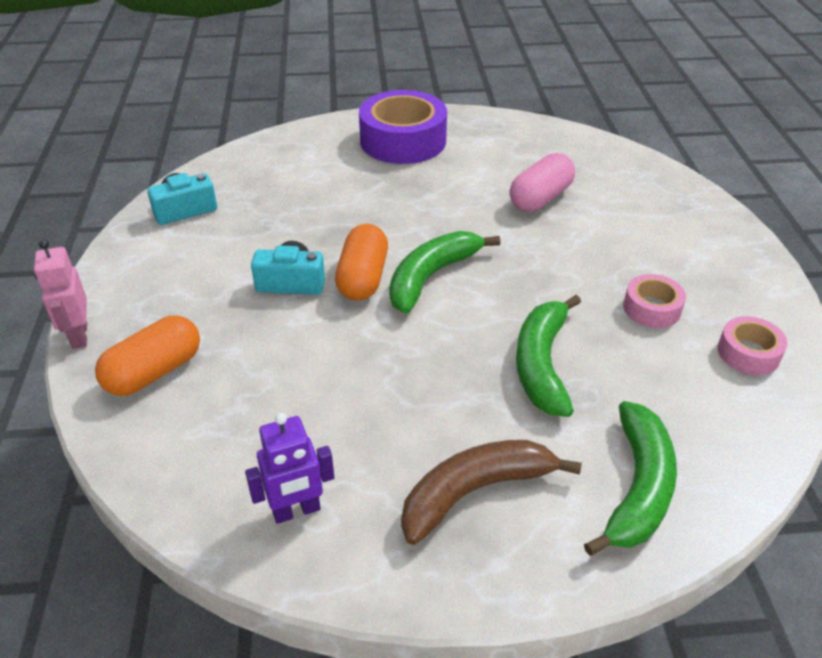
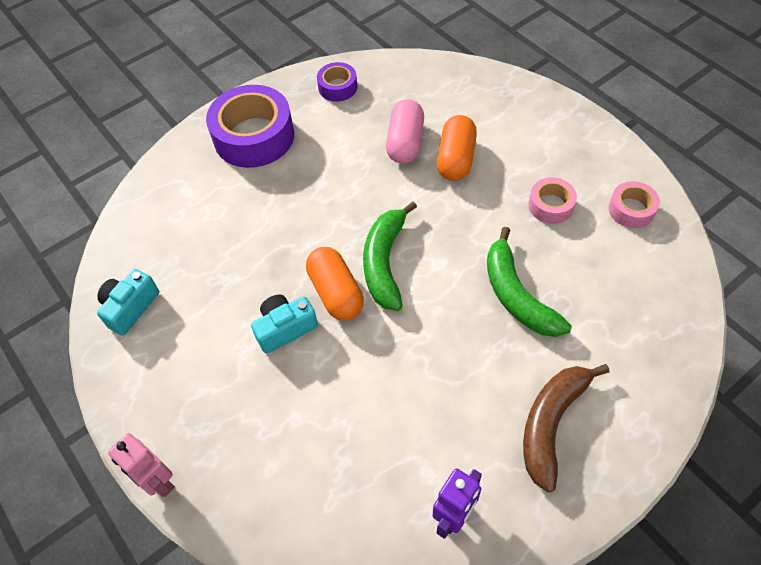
camera: 30 degrees left, 15 degrees up
orange capsule [95,315,200,396] -> orange capsule moved to [437,115,477,181]
green banana [584,401,677,556] -> none
none -> purple tape [317,62,357,102]

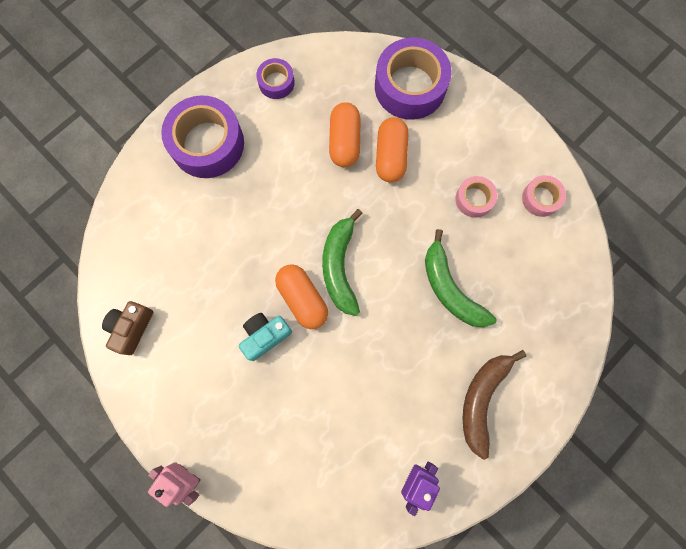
camera: 10 degrees left, 20 degrees up
turquoise camera [97,269,159,336] -> brown camera [102,301,153,355]
pink capsule [386,99,424,164] -> orange capsule [329,102,361,167]
none -> purple tape [375,38,452,120]

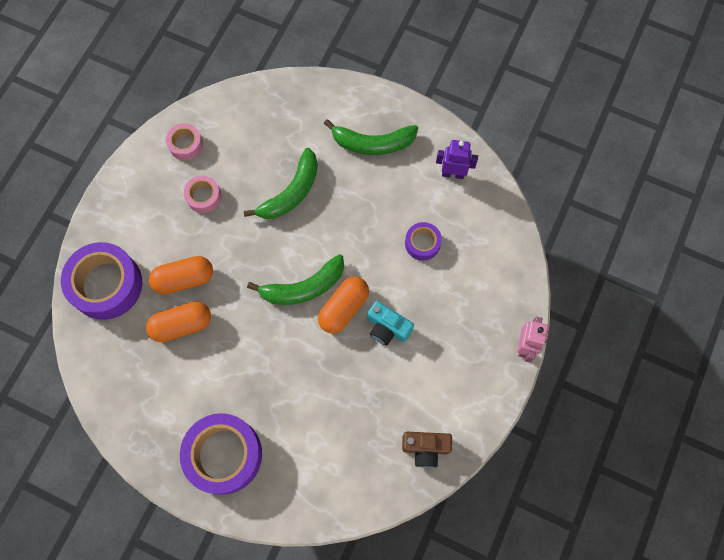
camera: 110 degrees left, 5 degrees down
purple tape [256,58,295,99] -> purple tape moved to [405,222,442,261]
brown banana [462,350,526,460] -> green banana [324,119,418,155]

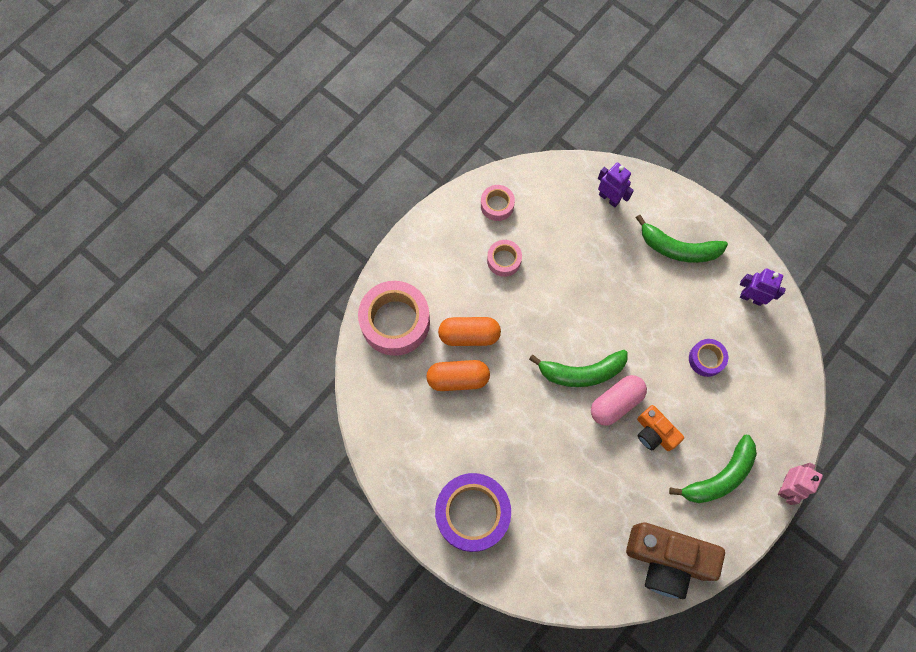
camera: 15 degrees right, 0 degrees up
purple tape [61,242,142,320] -> pink tape [358,281,430,356]
green banana [244,148,318,219] -> green banana moved to [669,435,757,503]
orange capsule [318,277,369,333] -> pink capsule [591,375,647,426]
turquoise camera [367,301,414,346] -> orange camera [637,405,684,451]
brown camera [402,432,452,468] -> brown camera [626,522,725,599], size x1.80
none -> purple robot [598,163,634,207]

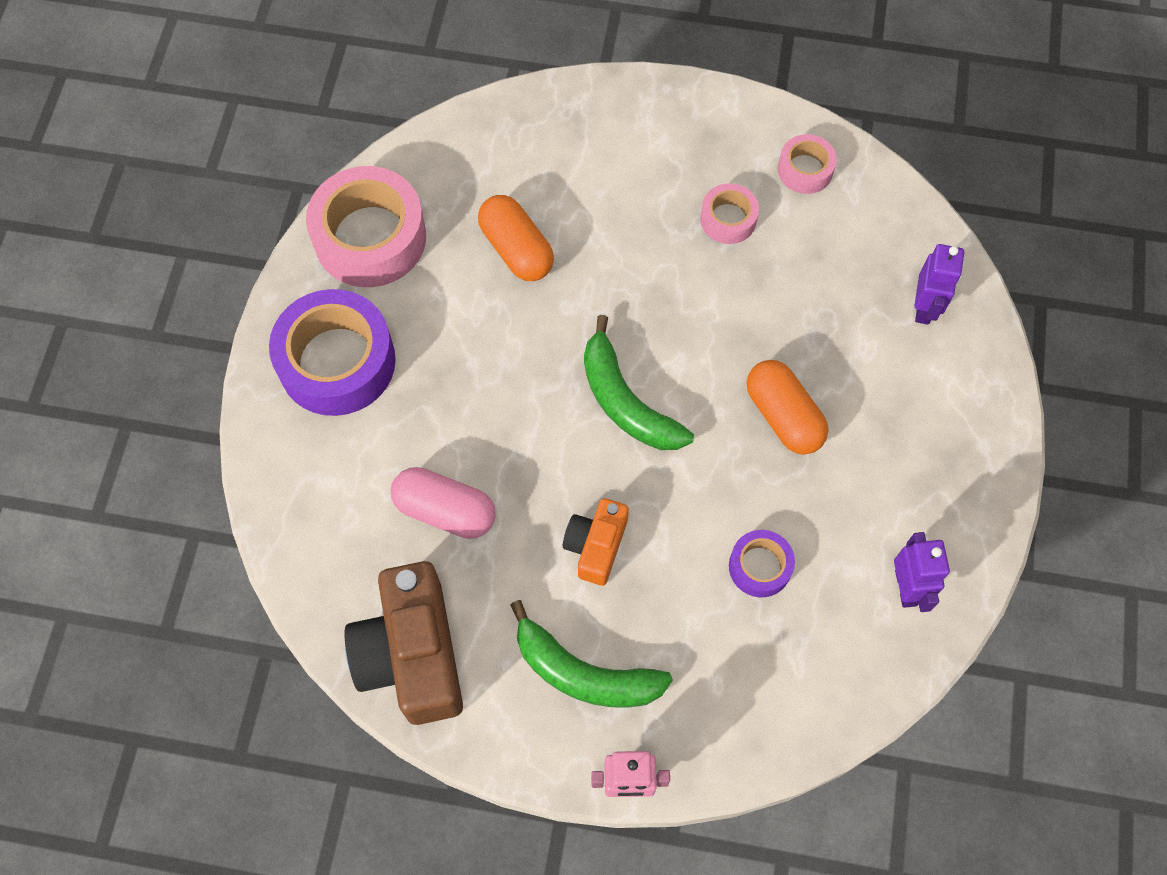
camera: 60 degrees right, 5 degrees down
pink tape [358,281,430,356] -> pink tape moved to [306,166,426,287]
orange capsule [438,317,501,346] -> orange capsule moved to [747,360,828,455]
pink capsule [591,375,647,426] -> pink capsule moved to [391,467,496,539]
green banana [636,215,728,263] -> none

